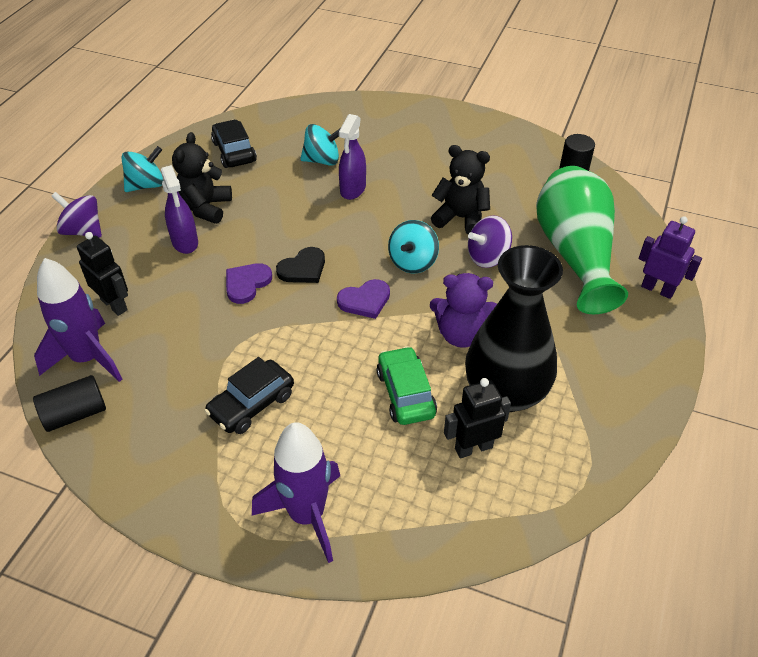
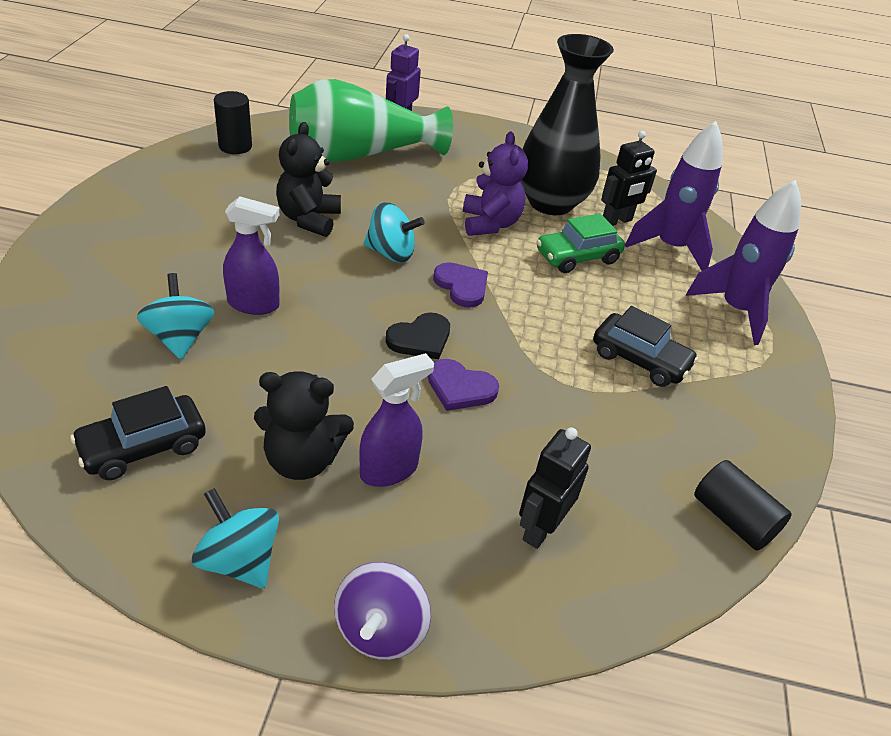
camera: 105 degrees left, 5 degrees down
purple rocket [34,258,122,382] -> purple rocket moved to [625,121,723,271]
black heart [276,247,325,283] -> black heart turned 105 degrees clockwise [386,313,450,359]
black robot [444,378,511,458] -> black robot turned 90 degrees counterclockwise [601,131,657,226]
purple spinning top [468,216,512,268] -> none

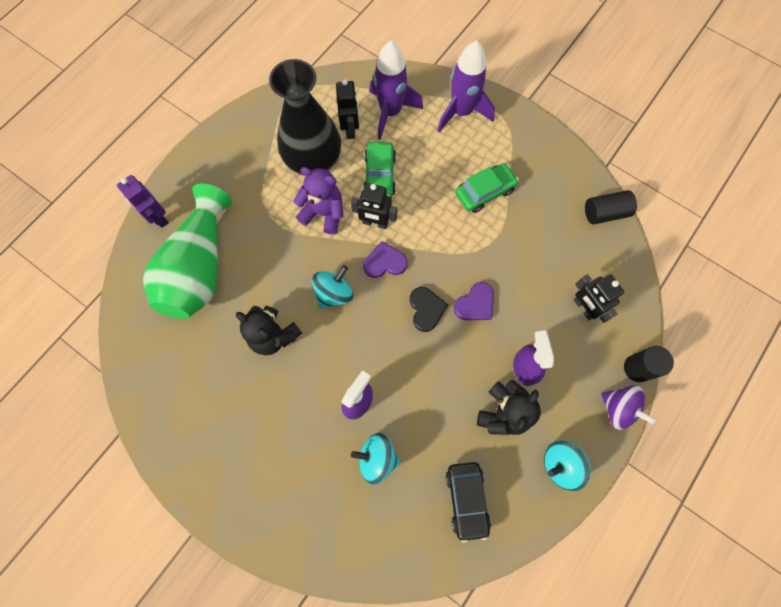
camera: 60 degrees left, 30 degrees up
black cylinder [214,91,252,154] -> black cylinder moved to [624,346,674,382]
black car [593,306,699,387] -> green car [455,163,519,213]
none -> black robot [351,183,397,229]

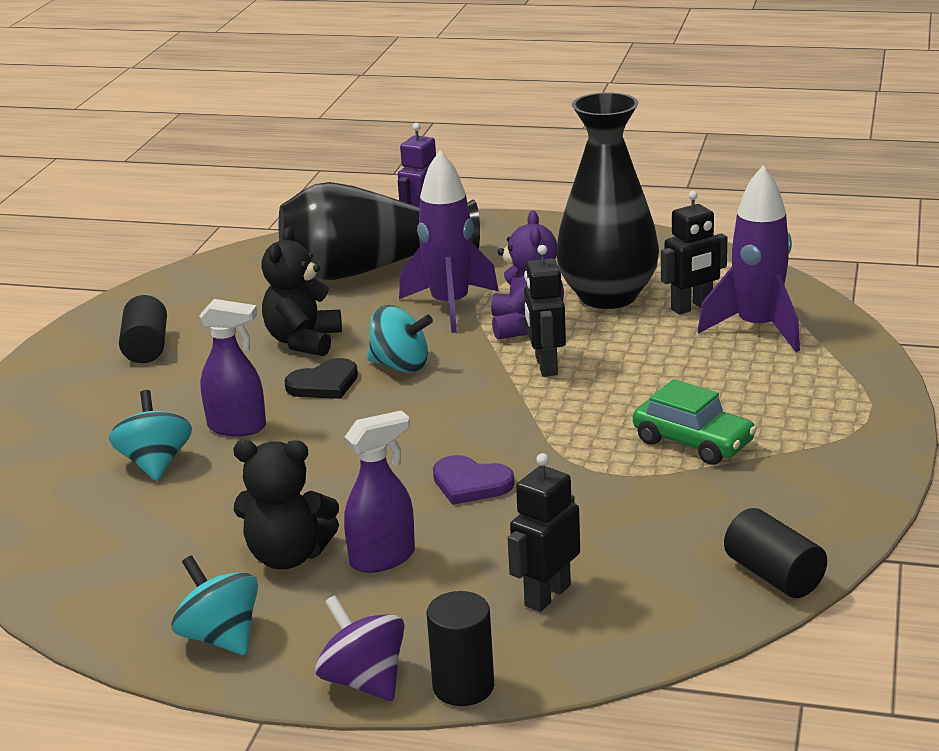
camera: 70 degrees right, 45 degrees down
green vase [143,183,232,319] -> black vase [279,182,480,280]
green car [363,142,396,197] -> none
purple heart [363,241,408,278] -> none
black heart [410,287,448,332] -> black heart moved to [284,358,358,399]
purple rocket [437,40,495,132] -> purple rocket moved to [399,151,498,333]
black car [445,462,491,543] -> none
purple spinning top [601,385,656,430] -> purple spinning top turned 120 degrees clockwise [315,595,405,701]
none -> black cylinder [119,295,167,363]

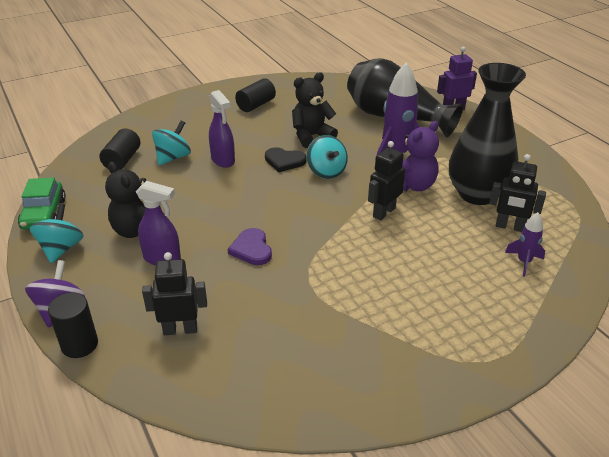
camera: 45 degrees right, 10 degrees up
green car [633,379,757,465] -> green car moved to [18,178,66,230]
purple rocket [698,166,800,352] -> purple rocket [505,212,545,277], size x0.51
black cylinder [724,508,827,598] -> black cylinder moved to [100,128,140,170]

